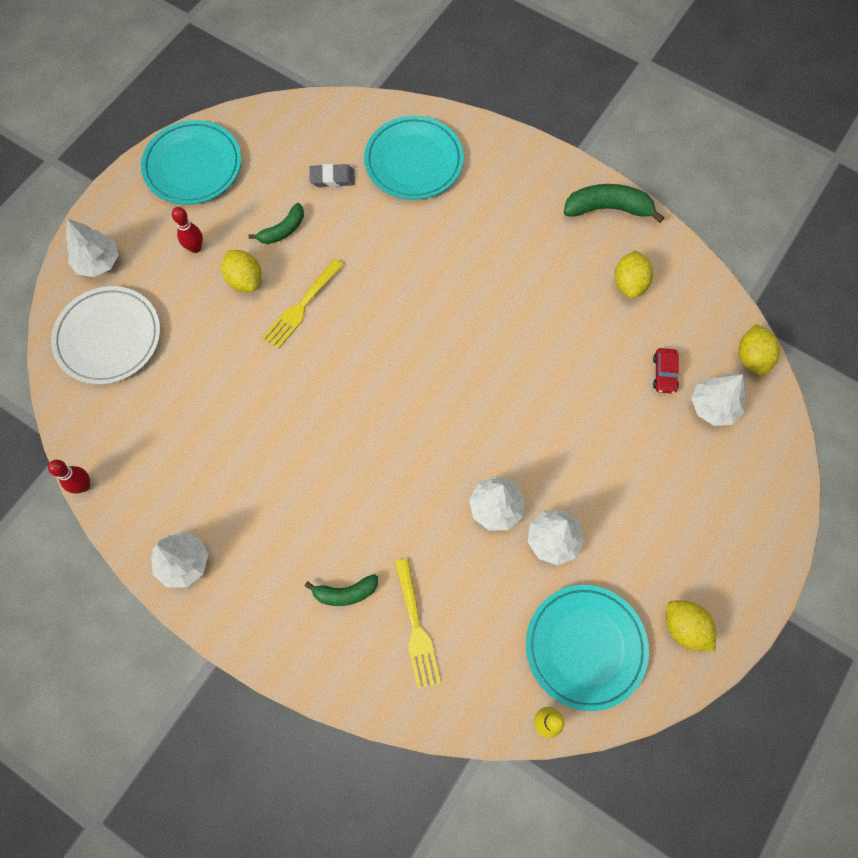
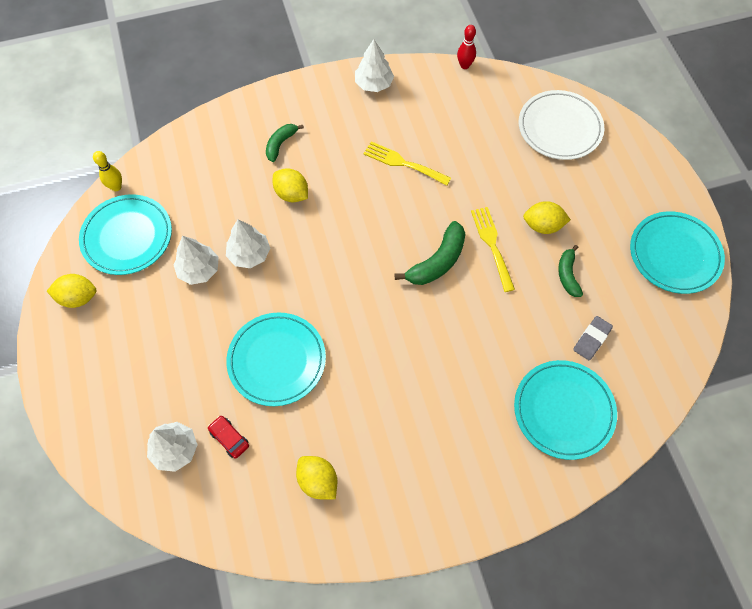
camera: 130 degrees right, 5 degrees down
white tree [66,219,119,277] -> none
red bowling pin [172,207,203,253] -> none
yellow fork [395,559,441,689] -> yellow fork moved to [363,142,451,185]
green banana [564,184,664,223] -> green banana moved to [394,221,465,285]
yellow lemon [738,324,780,376] -> yellow lemon moved to [273,168,308,202]
none -> turquoise plate [226,313,326,406]

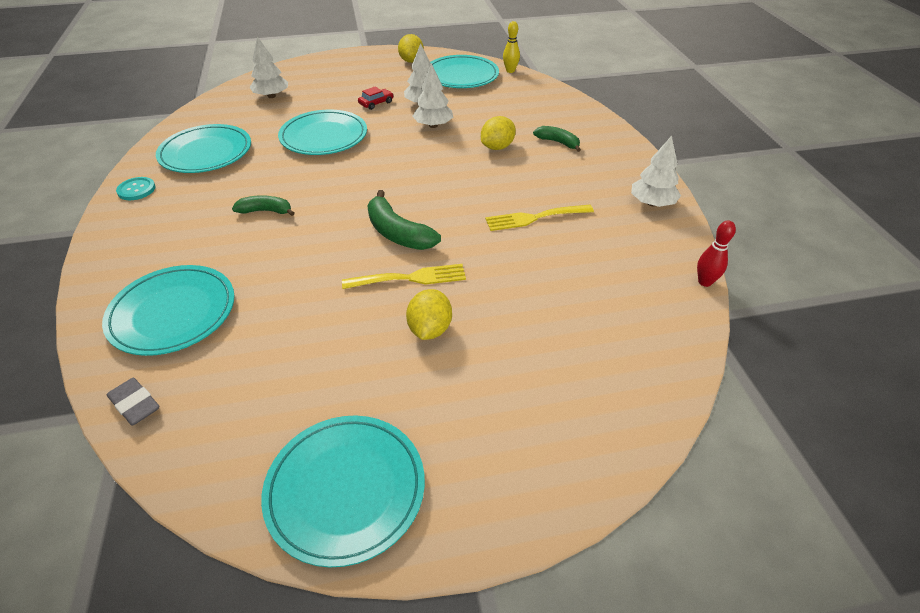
camera: 95 degrees right, 20 degrees down
red car [208,416,249,459] -> red car moved to [358,86,393,110]
yellow lemon [296,456,337,499] -> turquoise plate [156,124,251,173]
yellow fork [363,142,451,185] -> yellow fork turned 135 degrees counterclockwise [485,205,594,231]
white plate [519,90,604,160] -> none
green banana [558,245,583,297] -> green banana moved to [232,195,294,216]
grey eraser [573,316,613,360] -> grey eraser moved to [107,378,160,426]
none -> turquoise button [116,177,156,200]

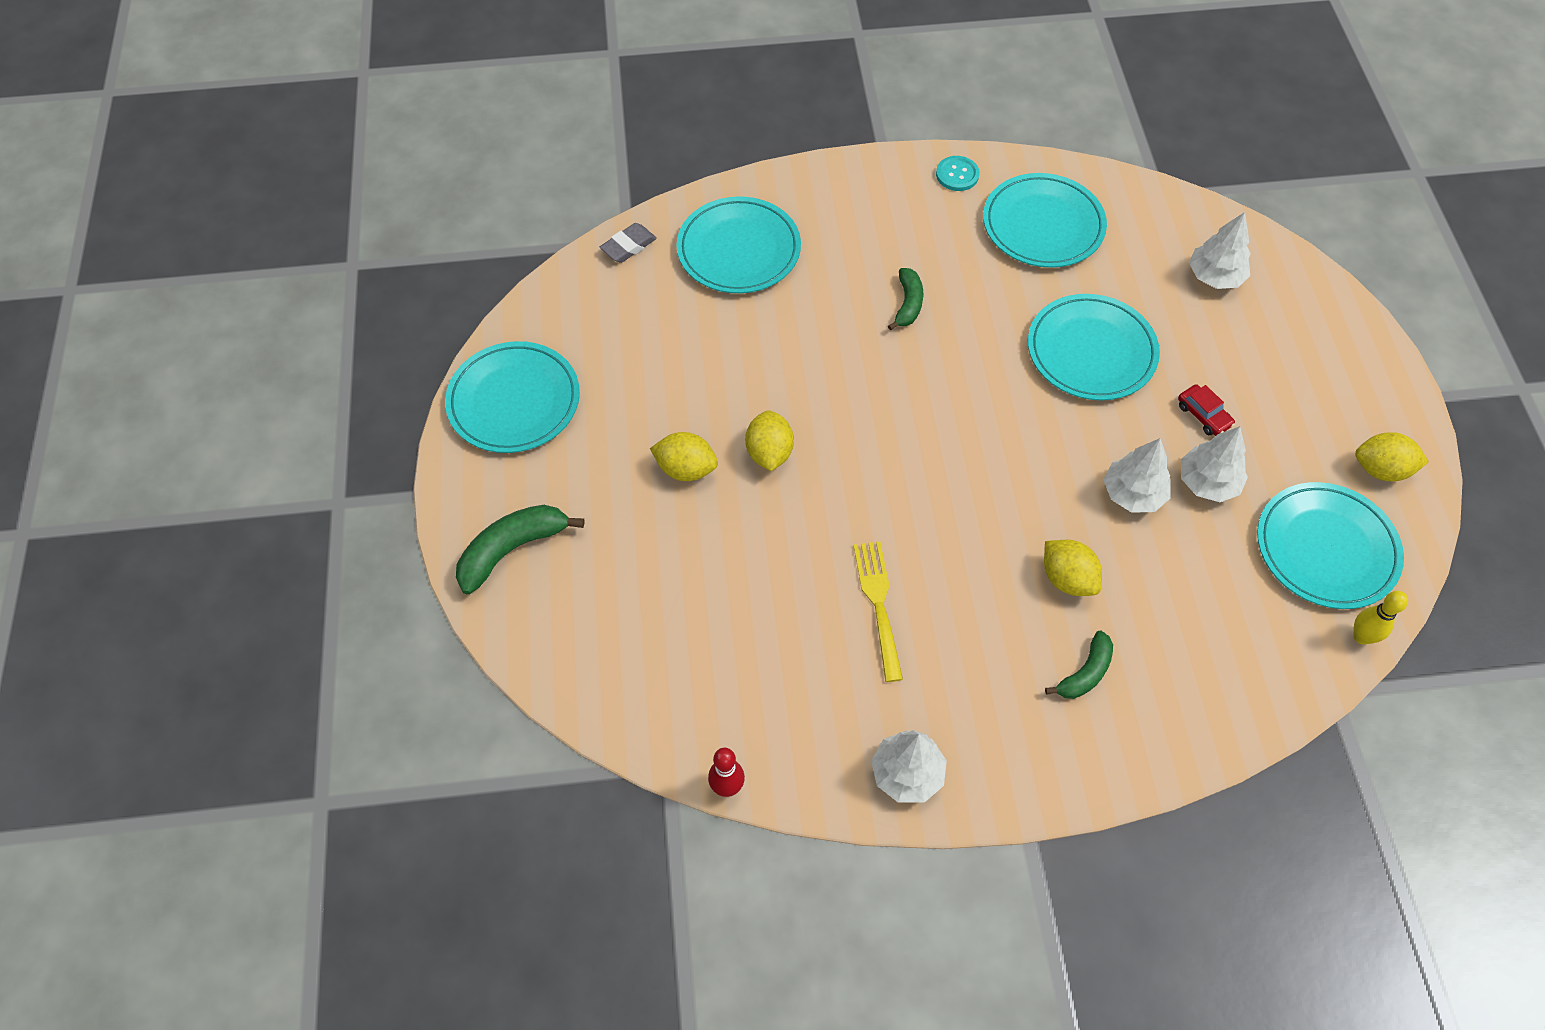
camera: 95 degrees right, 15 degrees up
yellow fork [342,264,466,289] -> yellow lemon [745,410,794,471]
green banana [367,190,441,250] -> green banana moved to [456,505,584,594]

